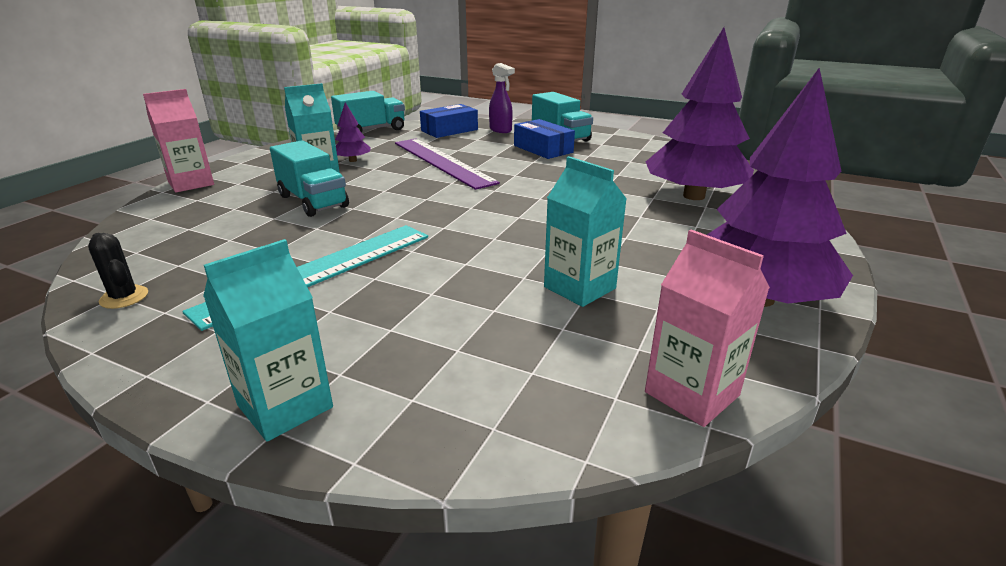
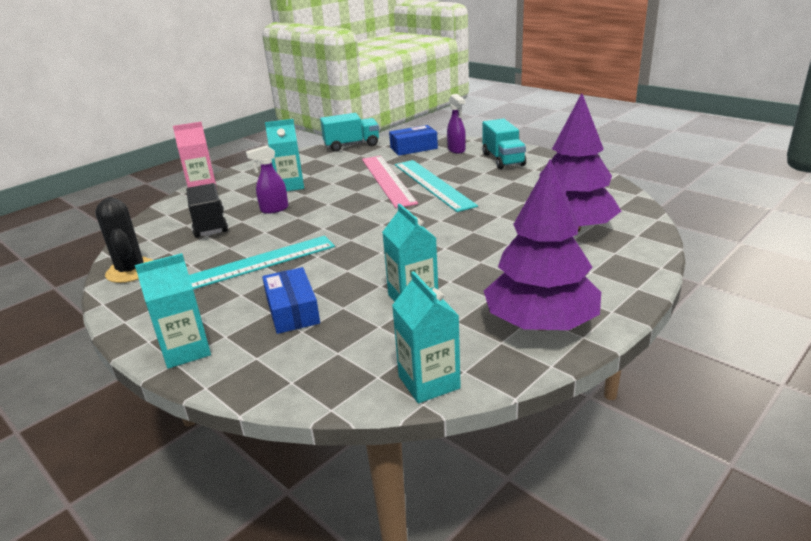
camera: 20 degrees right, 0 degrees up
black cactus [88,233,148,309] -> black cactus [95,197,153,283], size x1.75
turquoise truck [270,140,349,217] -> purple spray bottle [246,145,288,214]
purple tree [335,102,371,162] -> none
purple ruler [395,138,500,190] -> pink ruler [362,156,418,208]
blue box [514,119,575,159] -> blue box moved to [262,267,320,334]
pink carton [645,230,770,427] -> turquoise carton [392,271,461,404]
none -> black truck [186,183,228,238]
none -> turquoise ruler [395,160,478,212]

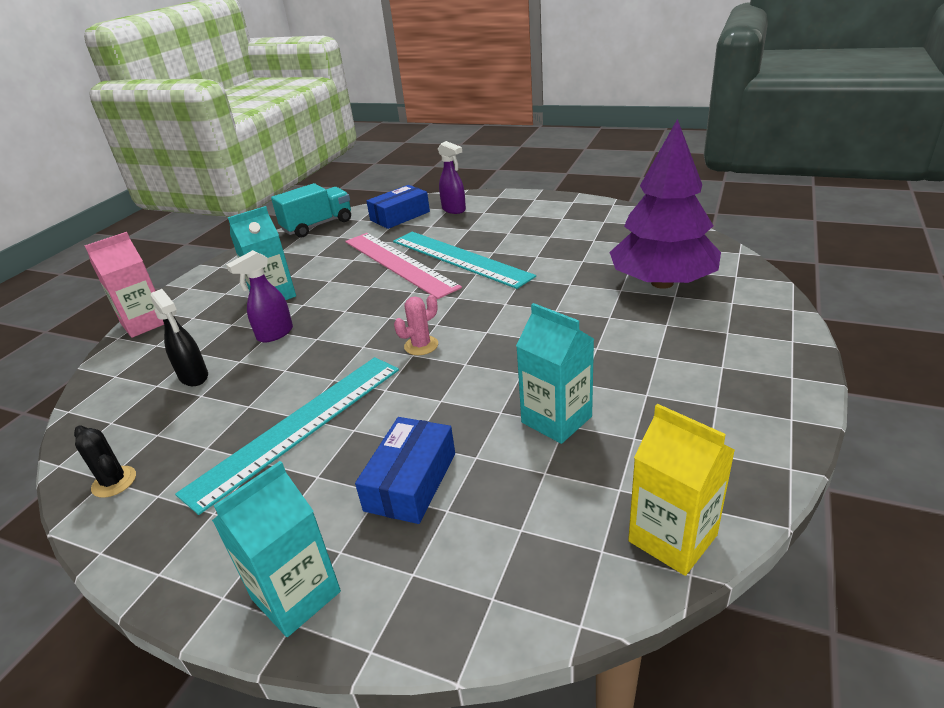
camera: 20 degrees left, 5 degrees up
black cactus [95,197,153,283] -> black cactus [74,425,136,498], size x0.57
black truck [186,183,228,238] -> black spray bottle [151,289,208,386]
blue box [262,267,320,334] -> blue box turned 60 degrees clockwise [355,417,455,524]
turquoise carton [392,271,461,404] -> yellow carton [628,404,735,576]
turquoise truck [483,119,526,169] -> none
purple tree [484,160,601,330] -> none
none -> pink cactus [394,295,438,355]

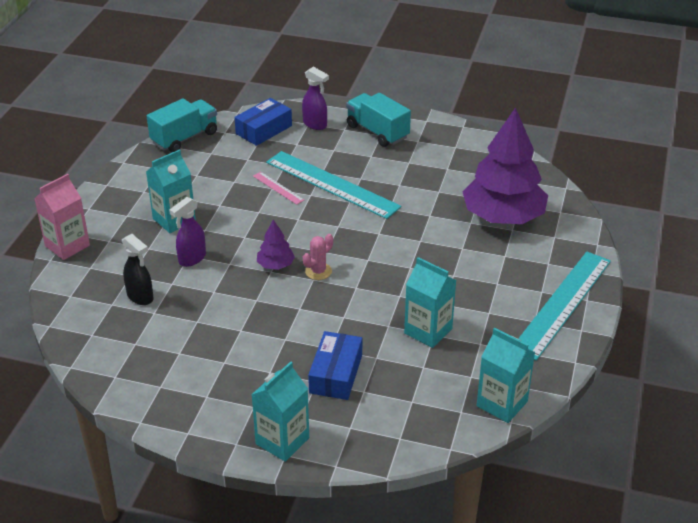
camera: 10 degrees left, 5 degrees up
black cactus [74,425,136,498] -> none
turquoise ruler [175,357,399,515] -> turquoise ruler moved to [518,252,611,361]
pink ruler [345,233,462,299] -> pink ruler [253,172,304,205], size x0.43
yellow carton [628,404,735,576] -> turquoise carton [477,327,535,423]
none -> purple tree [257,219,295,270]
none -> turquoise truck [346,93,411,147]

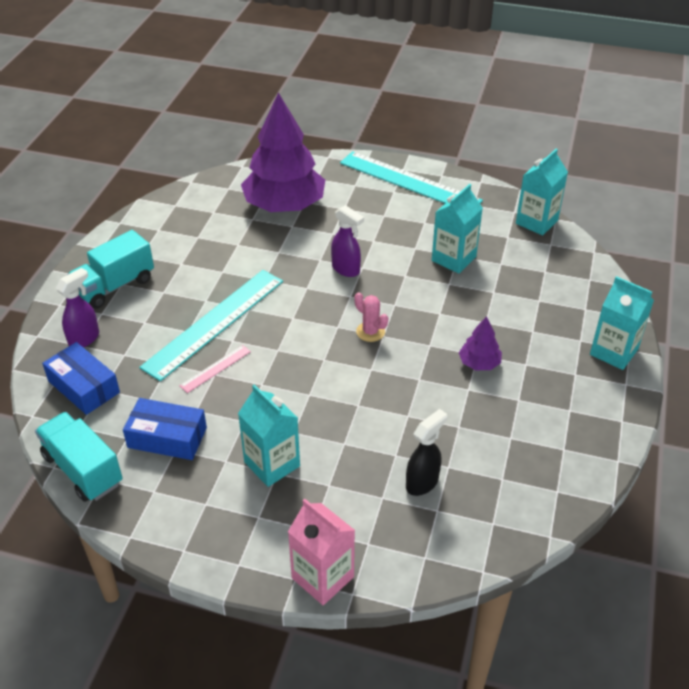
camera: 90 degrees left, 5 degrees up
purple spray bottle [169,197,206,267] -> purple spray bottle moved to [331,205,364,277]
purple tree [257,219,295,270] -> purple tree moved to [459,316,502,370]
blue box [308,331,362,400] -> blue box moved to [123,398,207,460]

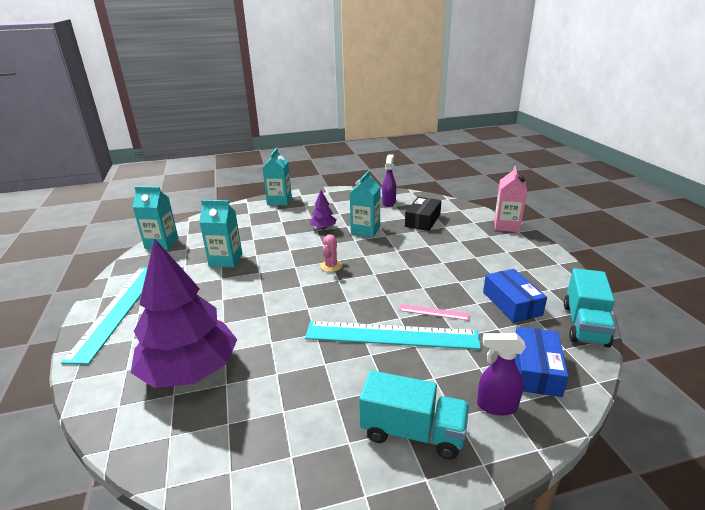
camera: 120 degrees left, 15 degrees down
turquoise carton [238,384,300,487] -> turquoise carton moved to [350,171,380,237]
purple spray bottle [331,205,364,277] -> purple spray bottle moved to [382,154,396,207]
black spray bottle [406,409,447,496] -> black box [405,197,441,231]

